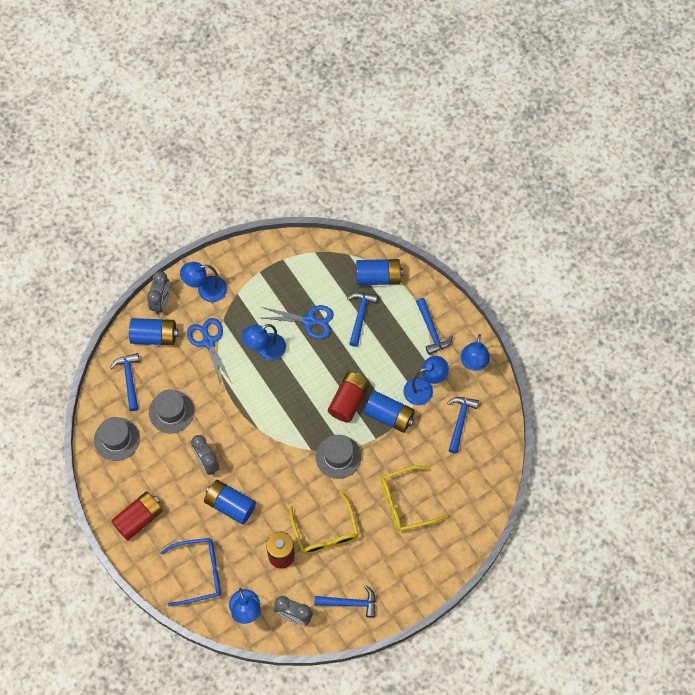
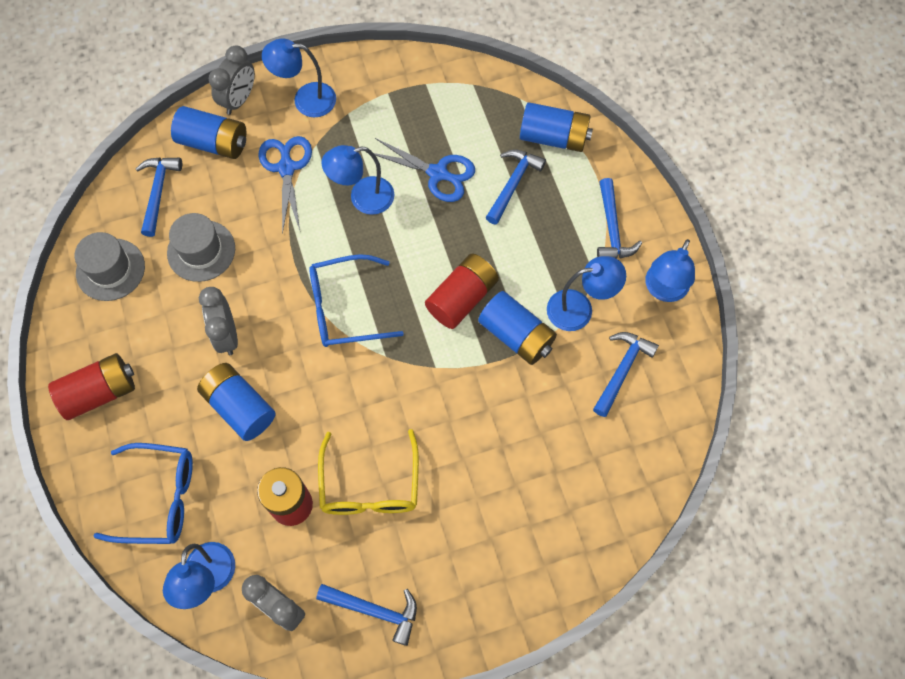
camera: 15 degrees right, 0 degrees up
grey hat [316,435,361,479] -> none
yellow glasses [381,465,448,531] -> none
none -> blue glasses [309,254,404,347]

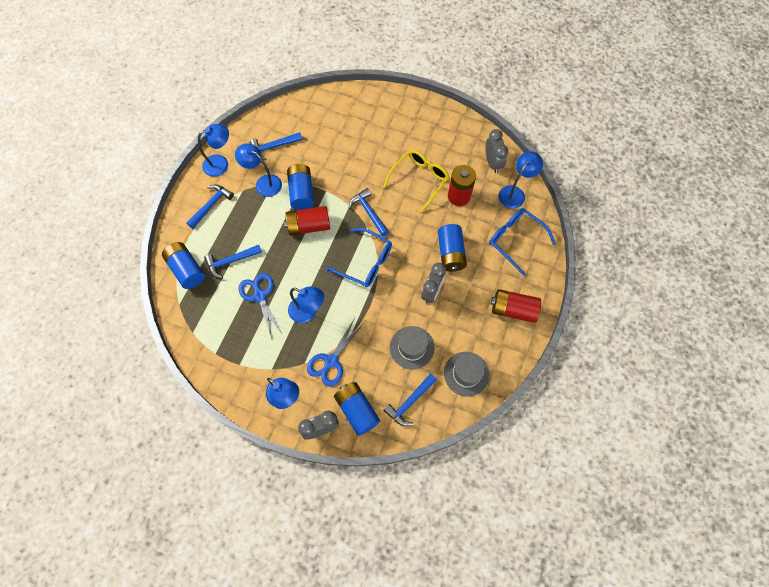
camera: 140 degrees left, 0 degrees up
blue hammer [316,584,417,646] -> blue hammer moved to [349,188,389,236]

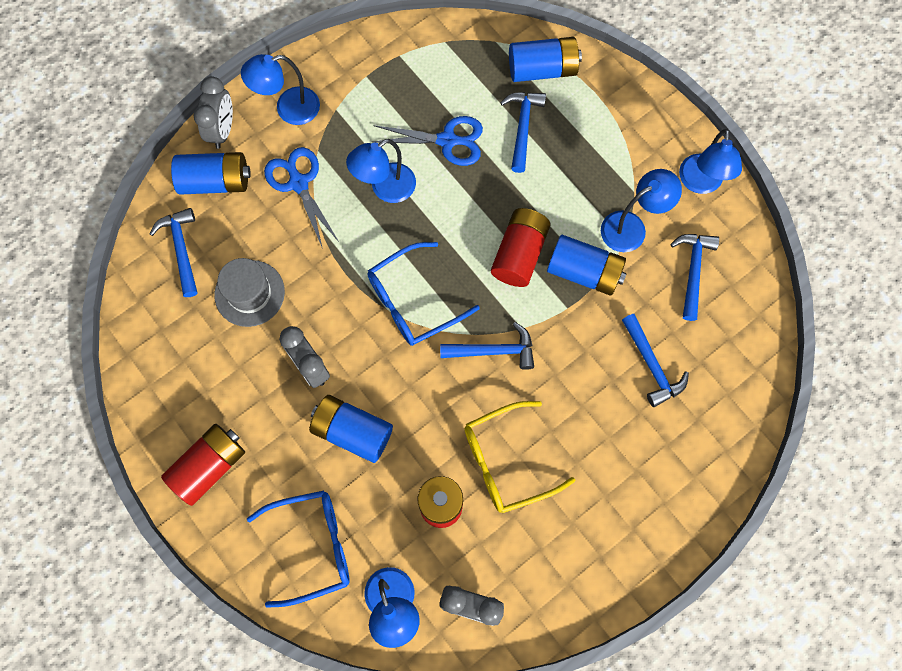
camera: 120 degrees right, 5 degrees up
blue hammer [187,184,234,228] -> blue hammer moved to [622,314,689,407]
yellow glasses [383,150,450,213] -> yellow glasses turned 90 degrees clockwise [464,401,575,513]
grey hat [444,352,490,397] -> none

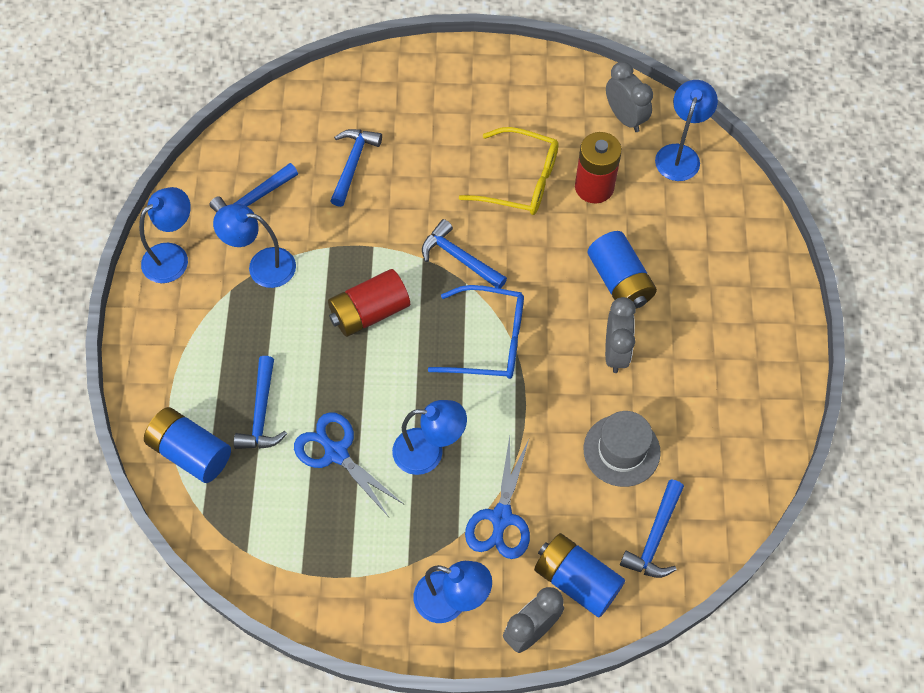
camera: 140 degrees left, 10 degrees down
red battery [161,424,245,506] -> none
blue glasses [247,490,350,608] -> none
blue hammer [500,92,546,173] -> blue hammer turned 45 degrees counterclockwise [234,356,287,449]
blue battery [547,235,627,296] -> none

